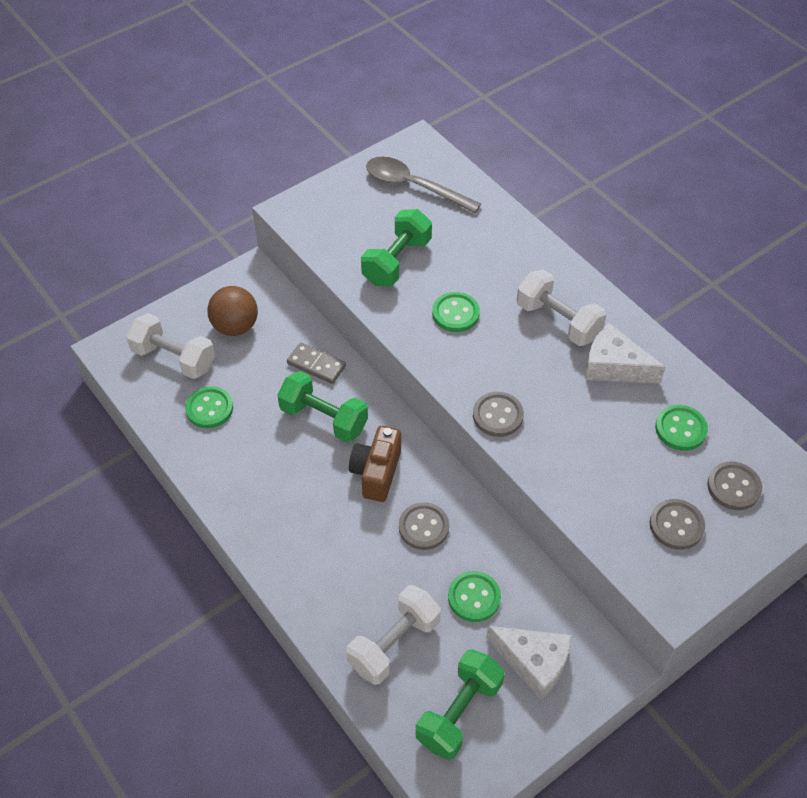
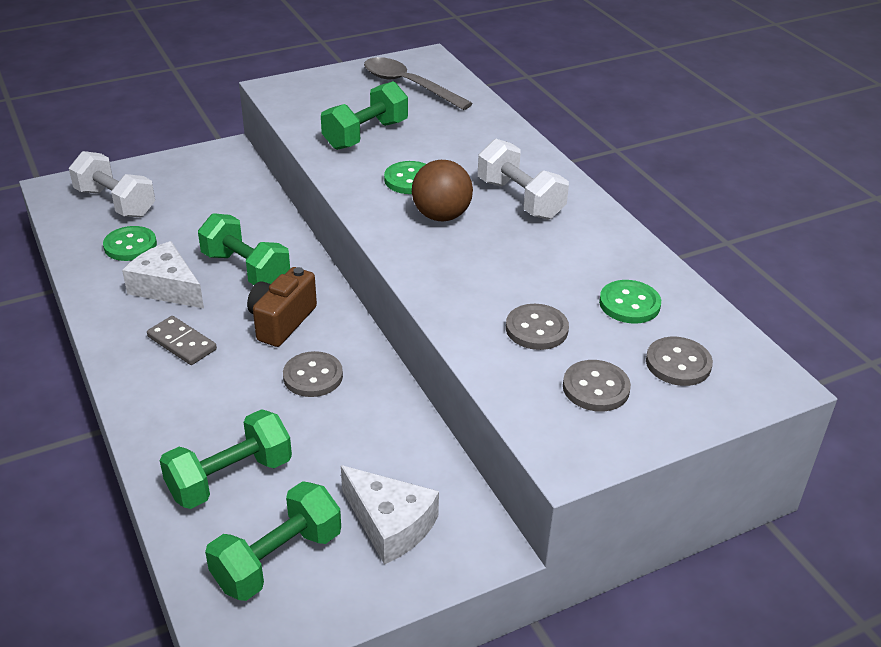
camera: 10 degrees right, 15 degrees down
brown ball [207,286,258,336] -> brown ball moved to [412,160,473,221]
grey domino [287,343,346,384] -> grey domino moved to [147,316,217,365]
white dumbbell [346,585,441,685] -> green dumbbell [160,409,292,509]
green button [448,571,501,622] -> none
grey button [473,392,524,437] -> grey button moved to [506,304,569,350]
white cheese [585,323,666,383] -> white cheese moved to [122,241,204,308]

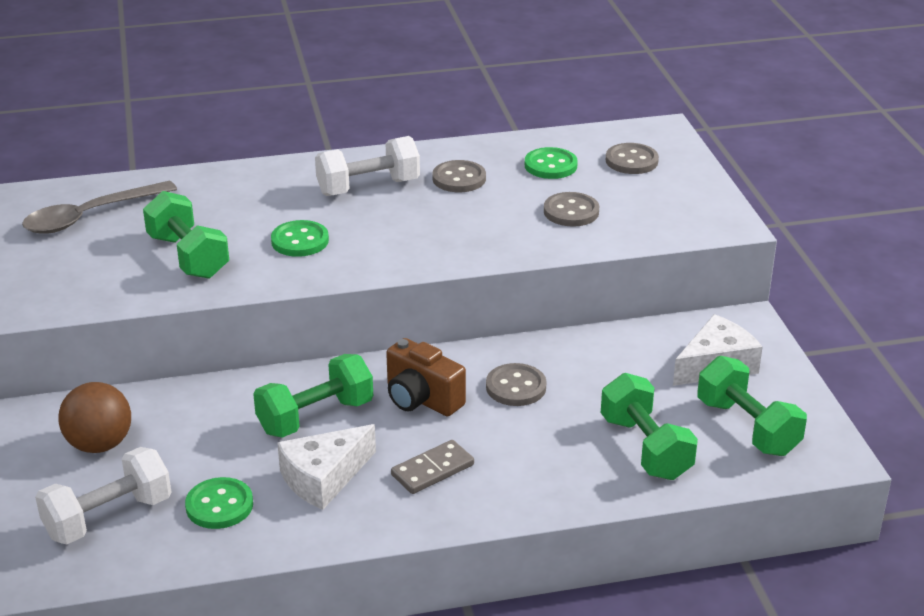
camera: 75 degrees left, 5 degrees down
brown ball [412,160,473,221] -> brown ball moved to [58,382,131,453]
grey button [563,360,631,412] -> grey button moved to [433,160,486,192]

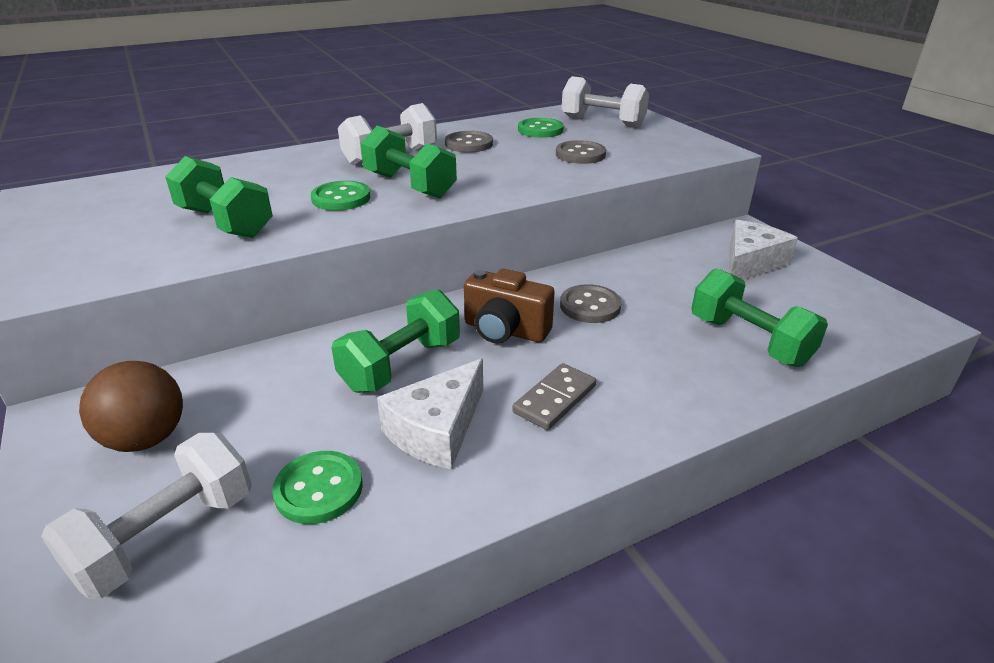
camera: 15 degrees left, 0 degrees up
grey spoon [22,181,177,234] -> none
grey button [606,143,659,174] -> white dumbbell [562,76,649,128]
green dumbbell [697,356,807,456] -> green dumbbell moved to [360,126,457,198]

